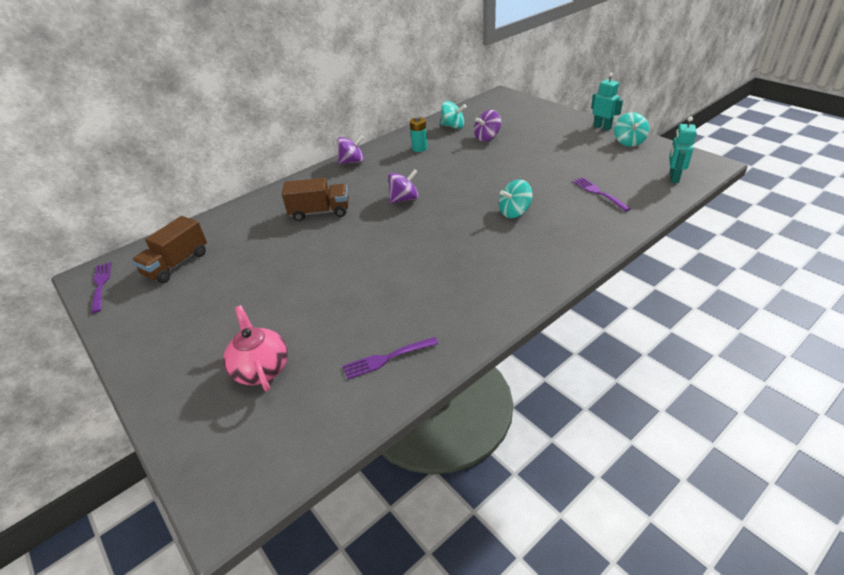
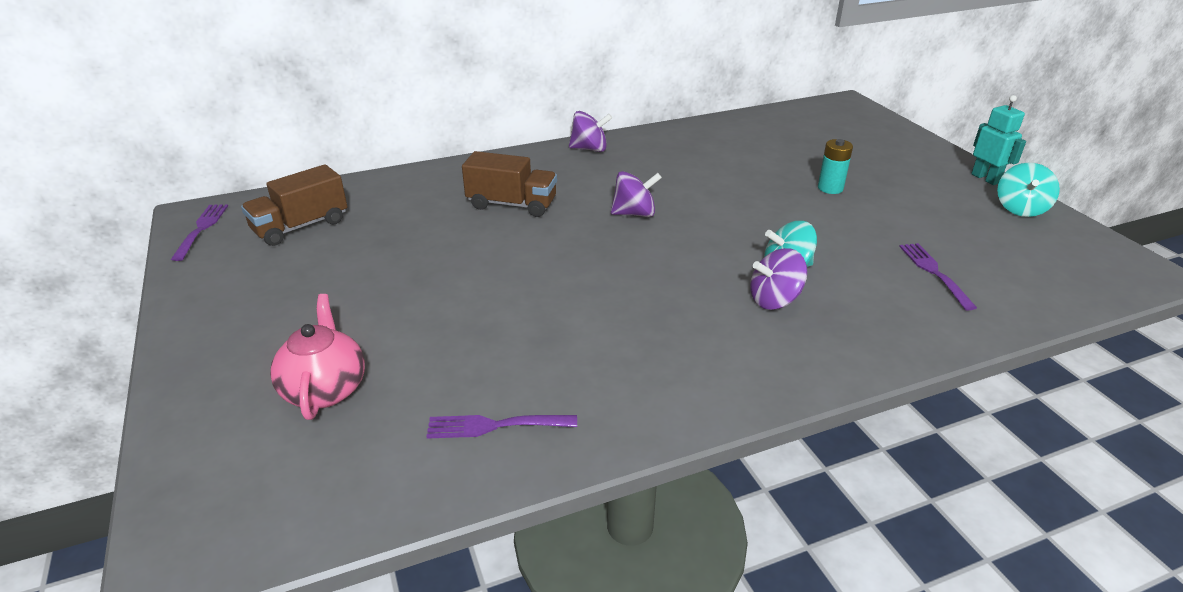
camera: 15 degrees right, 5 degrees down
turquoise battery [410,117,428,152] -> turquoise battery moved to [818,139,853,194]
turquoise spinning top [440,101,466,129] -> none
purple spinning top [474,110,501,141] -> purple spinning top moved to [750,248,807,310]
turquoise robot [669,116,697,183] -> none

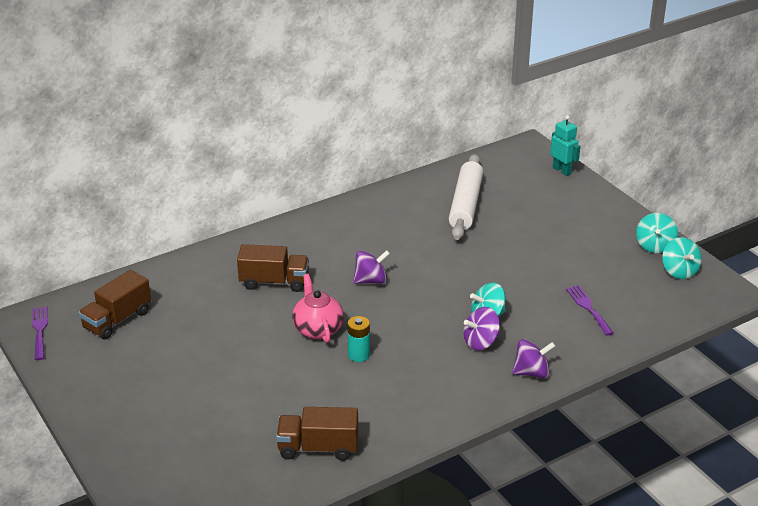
camera: 10 degrees left, 0 degrees up
pink teapot [270,294,365,420] -> pink teapot moved to [292,274,344,343]
purple fork [426,415,577,439] -> brown truck [276,407,358,461]
purple spinning top [569,111,612,152] -> purple spinning top moved to [512,339,555,378]
turquoise battery [818,139,853,194] -> turquoise battery moved to [347,316,370,362]
turquoise robot [971,95,1026,185] -> turquoise robot moved to [550,115,580,176]
none -> white rolling pin [449,154,483,240]
none -> turquoise spinning top [662,237,702,279]

